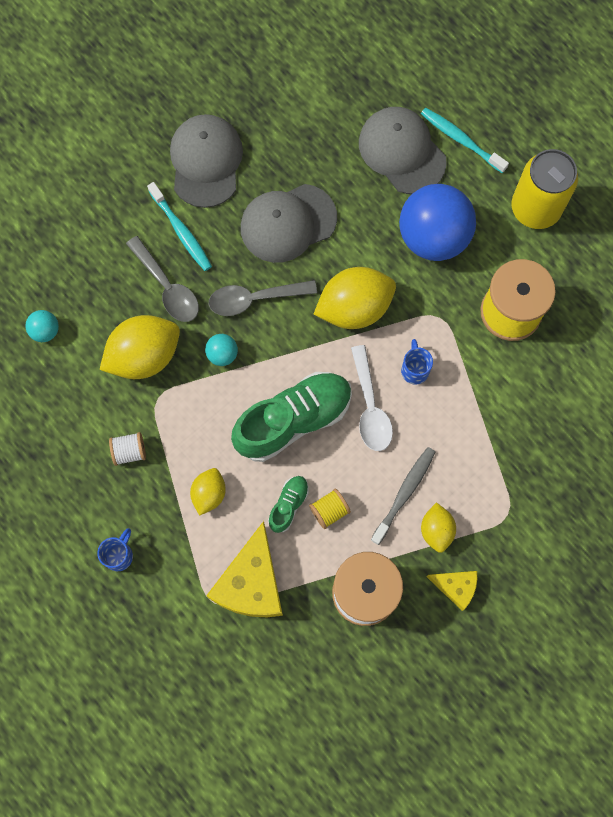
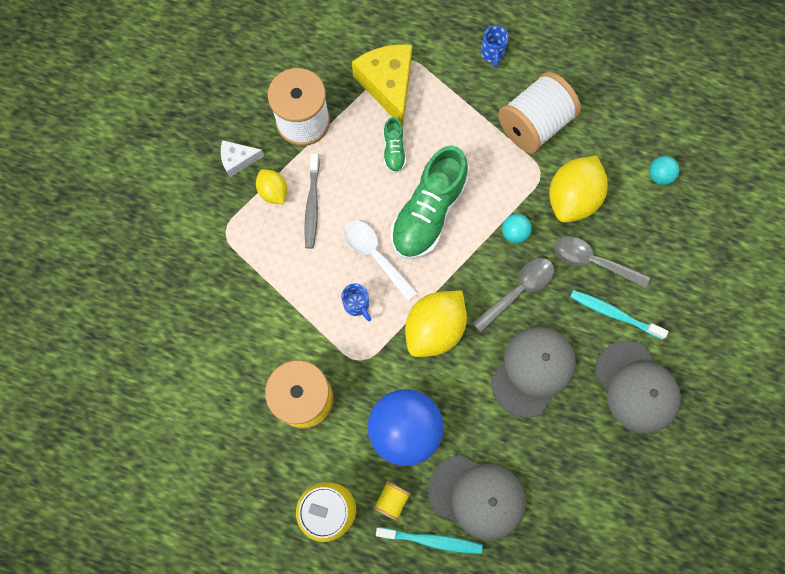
camera: 150 degrees right, 0 degrees up
white spool [109,432,146,466] -> white spool [498,72,581,153], size x2.25
yellow lemon [190,468,226,516] -> none
yellow spool [309,488,351,529] -> yellow spool moved to [373,481,411,521]
yellow cheese [426,571,477,611] -> white cheese [221,140,264,177]

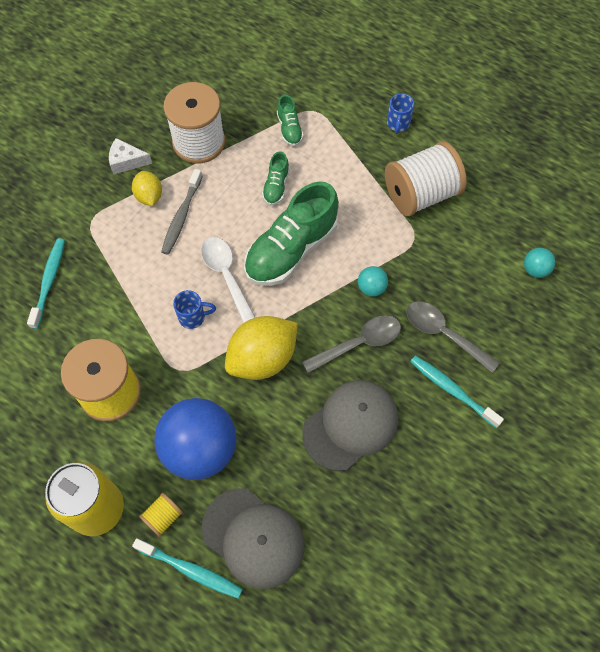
camera: 15 degrees right, 10 degrees down
blue mug [341,283,371,321] -> blue mug turned 75 degrees counterclockwise [173,290,216,329]
yellow cheese [352,44,412,128] -> green shoe [277,95,304,146]
yellow lemon [549,156,608,223] -> none
grey cap [595,340,681,434] -> none
none -> turquoise toothbrush [27,238,65,329]

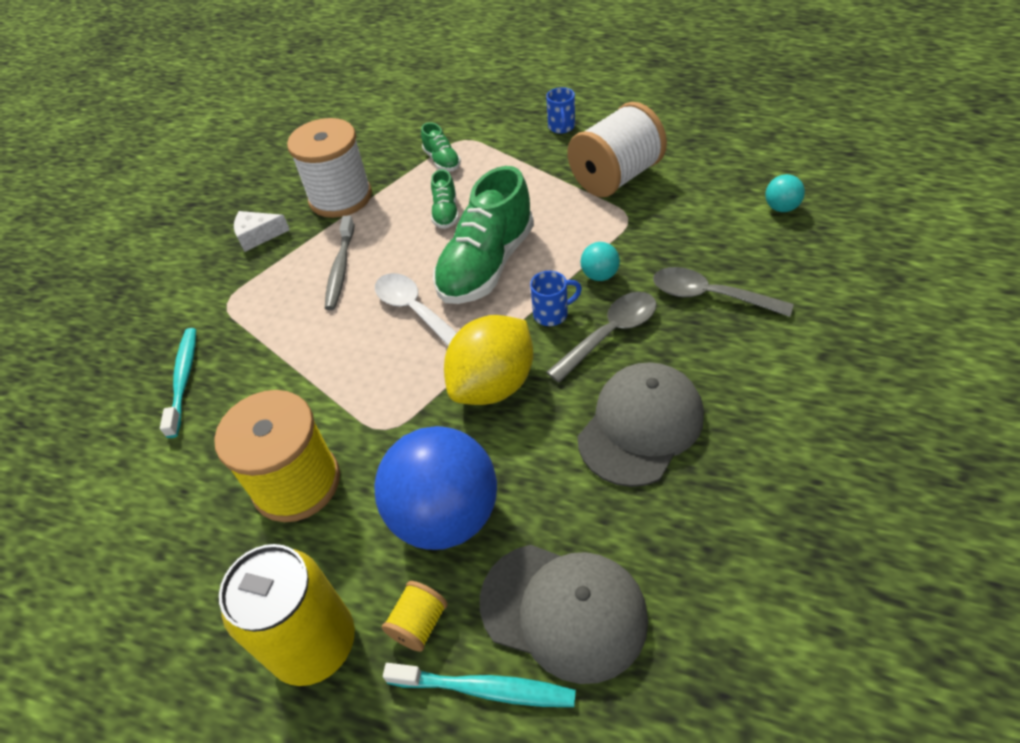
camera: 10 degrees left, 15 degrees down
yellow lemon [132,171,162,206] -> none
blue mug [173,290,216,329] -> blue mug moved to [530,271,582,326]
turquoise toothbrush [410,356,504,428] -> none

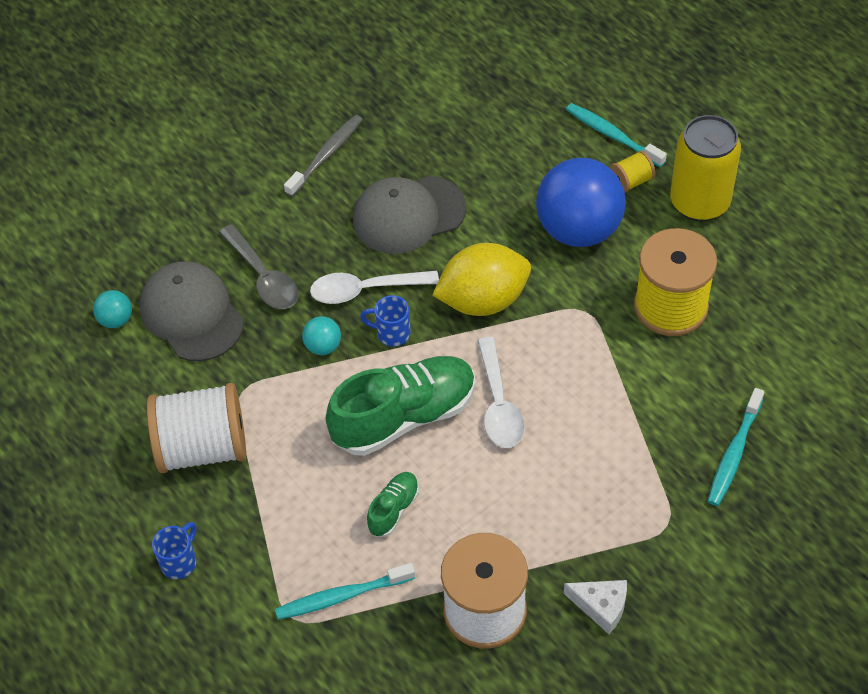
camera: 150 degrees left, 5 degrees up
grey toothbrush [325,216,355,310] -> grey toothbrush moved to [284,115,363,197]
green shoe [421,122,461,172] -> turquoise toothbrush [275,563,415,620]
grey cap [480,545,648,684] -> grey cap moved to [139,262,244,361]
grey spoon [546,292,657,383] -> white spoon [310,271,439,304]

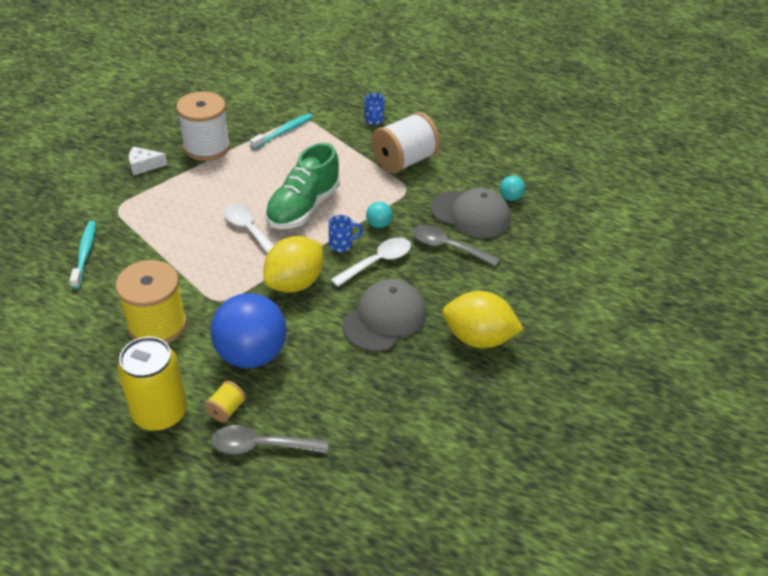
camera: 145 degrees right, 10 degrees down
grey toothbrush [284,115,363,197] -> yellow lemon [442,291,524,348]
green shoe [367,472,419,537] -> none
turquoise toothbrush [566,103,667,167] -> grey spoon [211,425,328,454]

